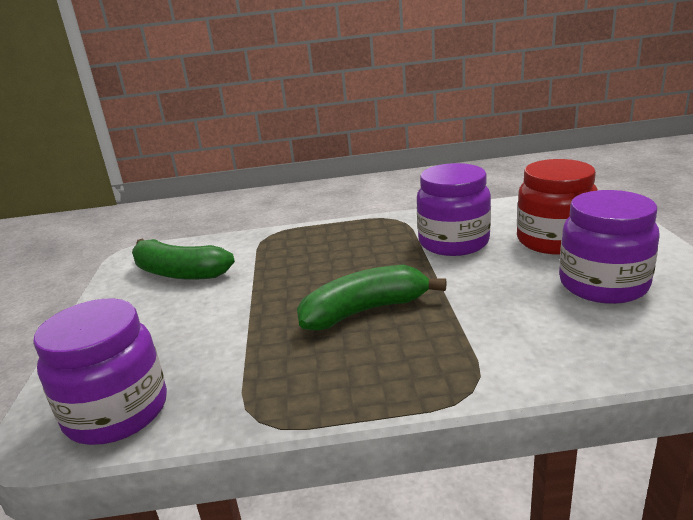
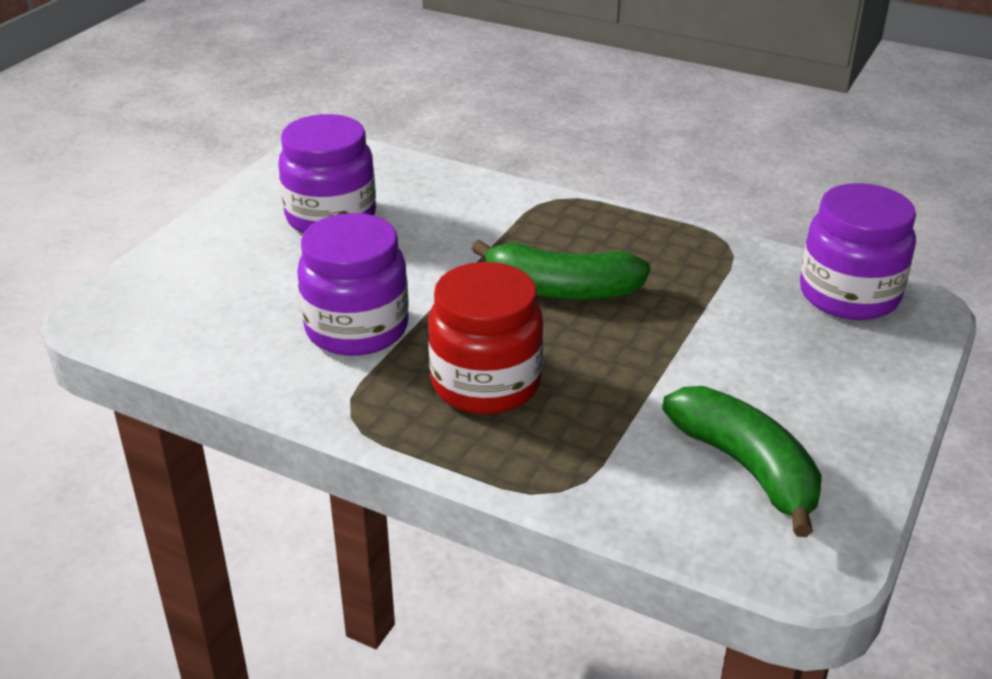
camera: 150 degrees left, 10 degrees up
red jar [517,159,598,255] -> red jar moved to [428,262,544,414]

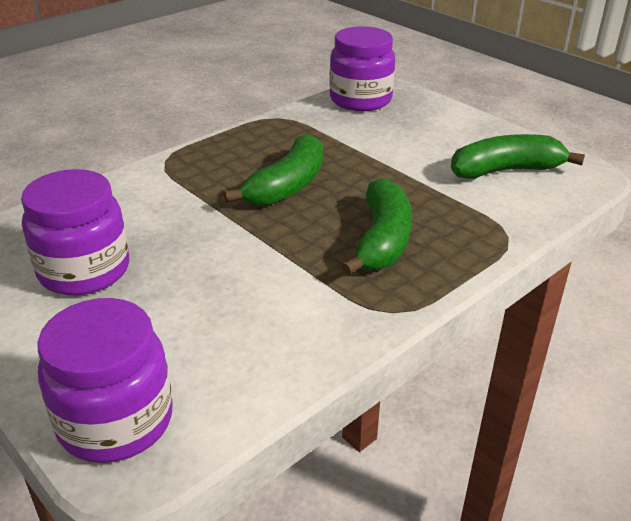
camera: 70 degrees left, 0 degrees up
purple jar [297,213,409,356] -> purple jar moved to [37,298,173,463]
red jar [428,262,544,414] -> green banana [341,178,412,275]

